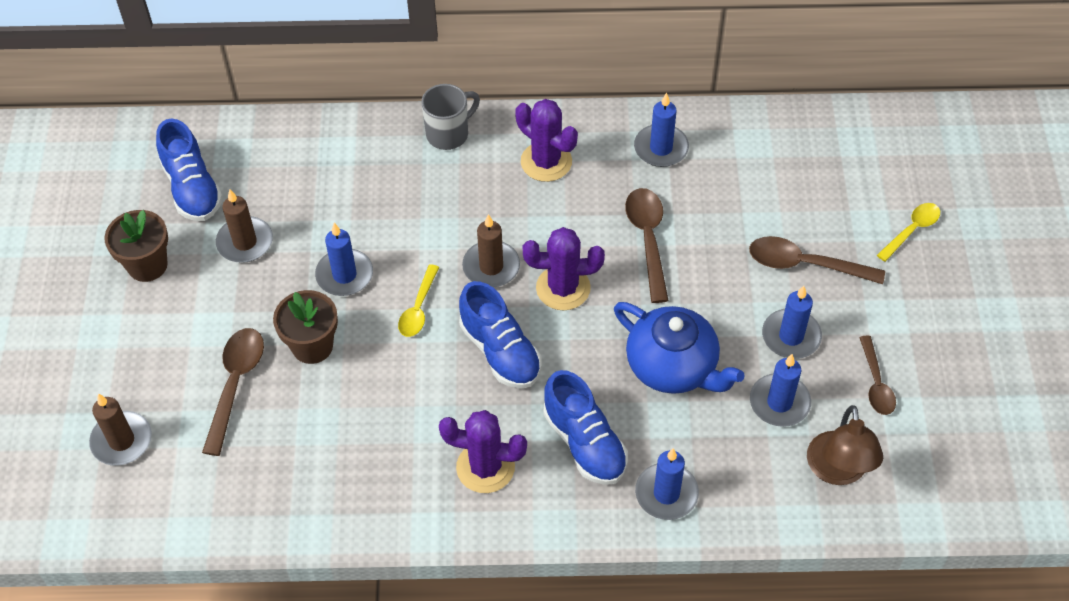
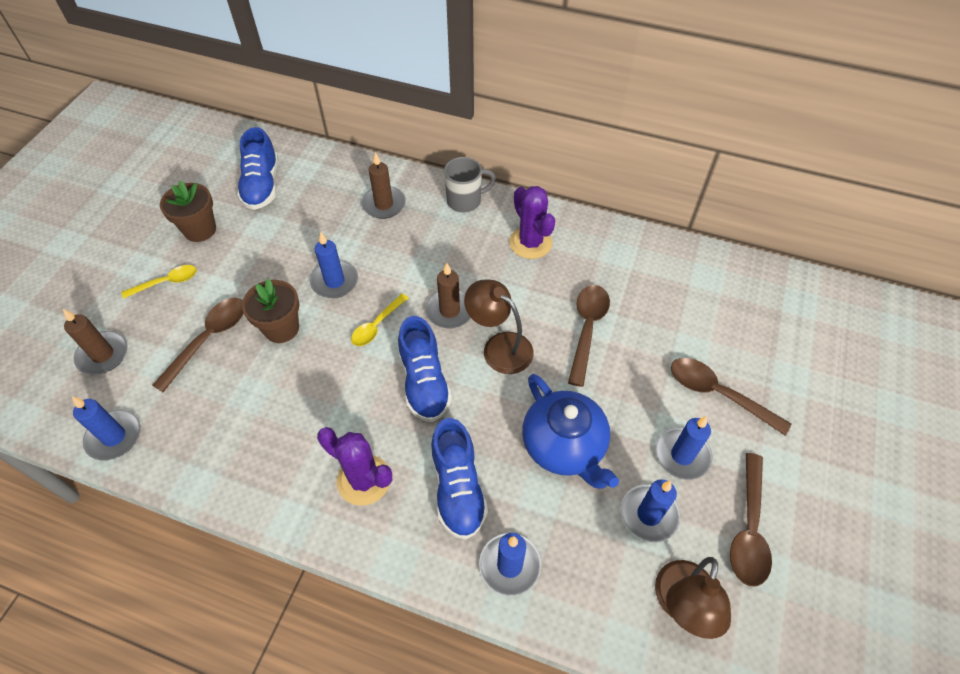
camera: 20 degrees right, 0 degrees up
brown candle [216,190,273,263] -> brown candle moved to [361,152,406,219]
purple cactus [523,227,605,311] -> brown lamp [464,279,534,374]
blue candle [634,92,689,167] -> blue candle moved to [72,397,141,460]
brown spoon [859,336,896,415] -> brown spoon [730,453,772,587], size x1.52
yellow spoon [877,203,940,262] -> yellow spoon moved to [122,265,197,299]

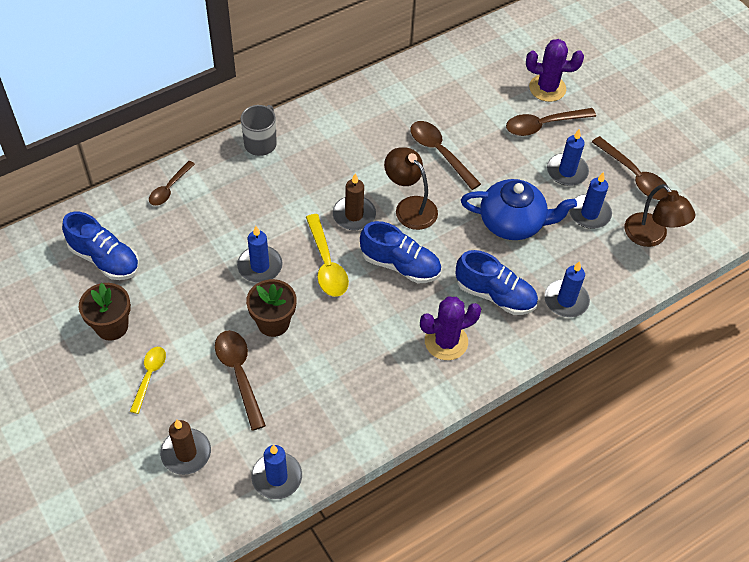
camera: 55 degrees left, 0 degrees up
yellow spoon [351,294,408,346] -> yellow spoon [306,214,349,297], size x1.52
brown candle [361,152,406,219] -> none
brown lamp [464,279,534,374] -> brown lamp turned 60 degrees clockwise [384,147,438,230]
purple cactus [509,186,555,259] -> purple cactus moved to [526,39,584,102]
none -> brown spoon [149,161,195,206]

